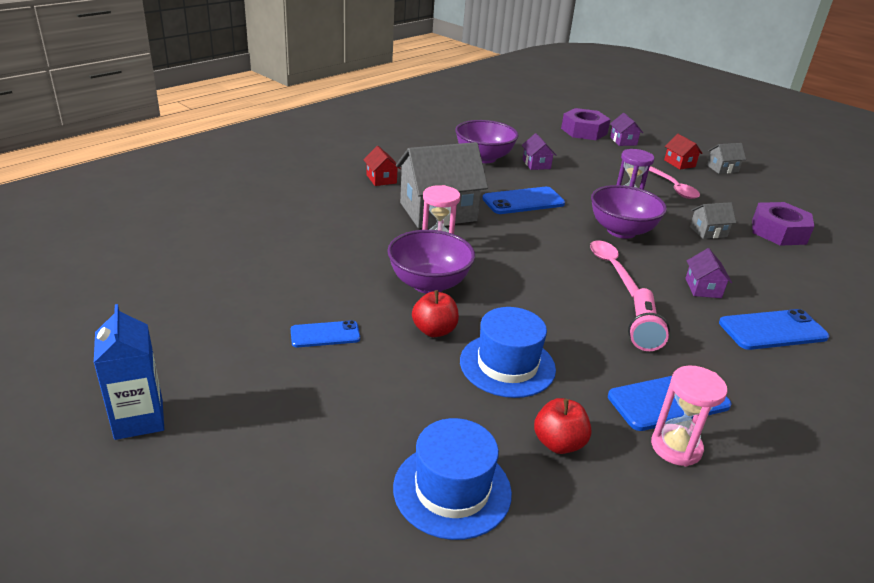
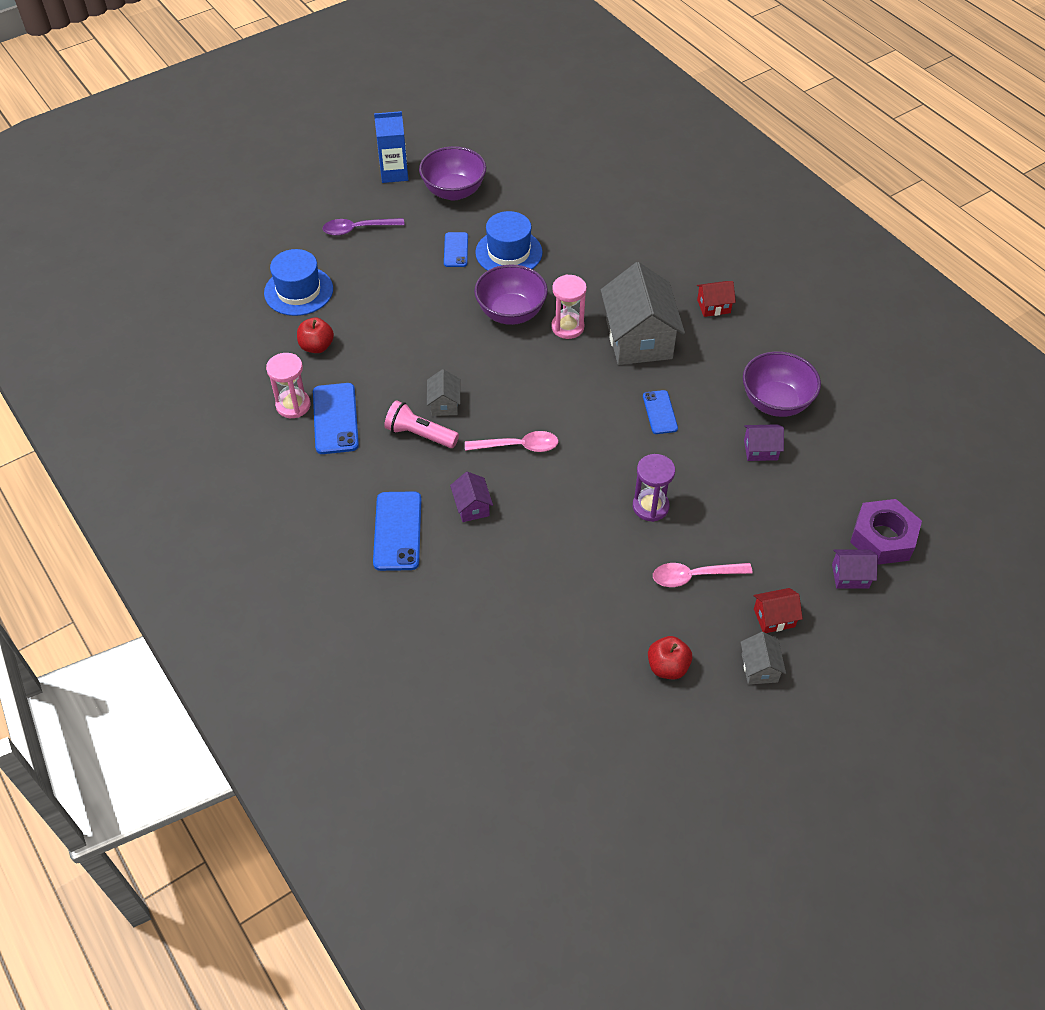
camera: 105 degrees right, 20 degrees up
red apple [412,290,459,337] -> red apple moved to [648,636,692,679]
blue hat [460,307,556,398] -> blue hat moved to [475,211,543,271]
blue phone [482,187,565,214] -> blue phone [643,390,678,434], size x0.62
purple bowl [591,185,667,239] -> purple bowl moved to [419,146,486,201]
purple house [685,248,732,298] -> purple house turned 60 degrees clockwise [450,472,493,522]
grey house [690,202,736,239] -> grey house moved to [427,369,460,416]
purple nut [752,202,815,246] -> none
none -> purple spoon [323,218,405,236]

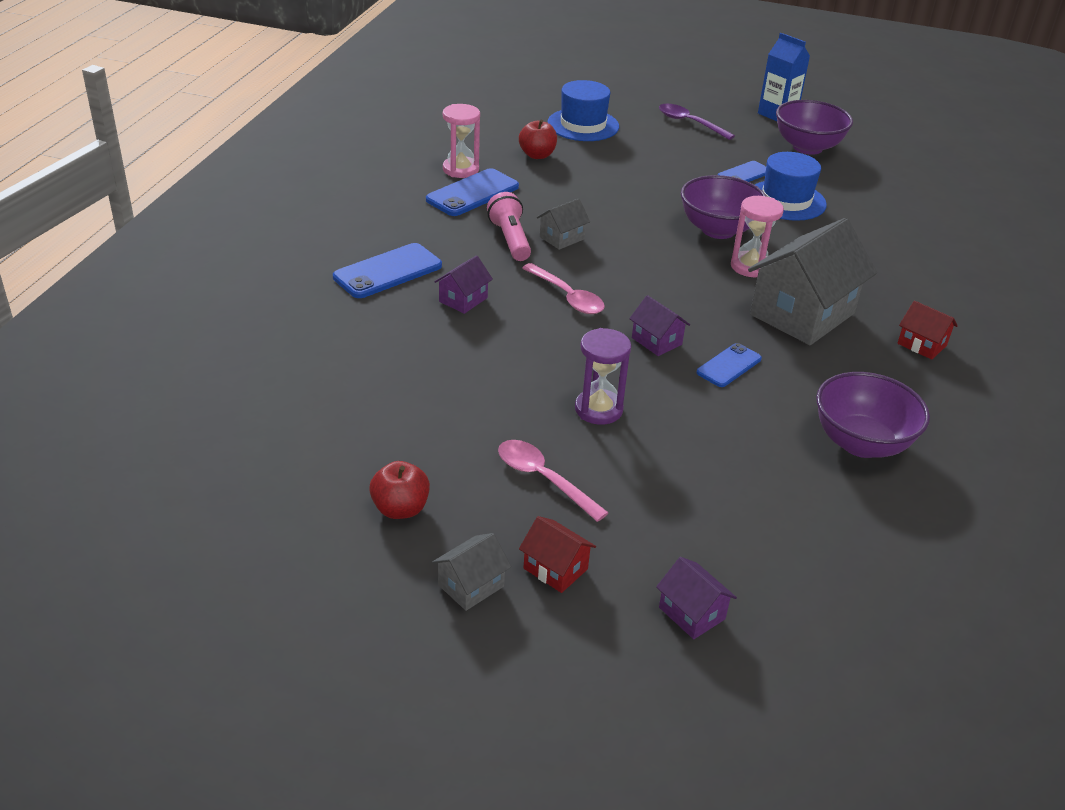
camera: 50 degrees right, 15 degrees down
purple house [744,424,784,461] -> purple house moved to [629,295,690,356]
purple nut [850,499,922,565] -> none

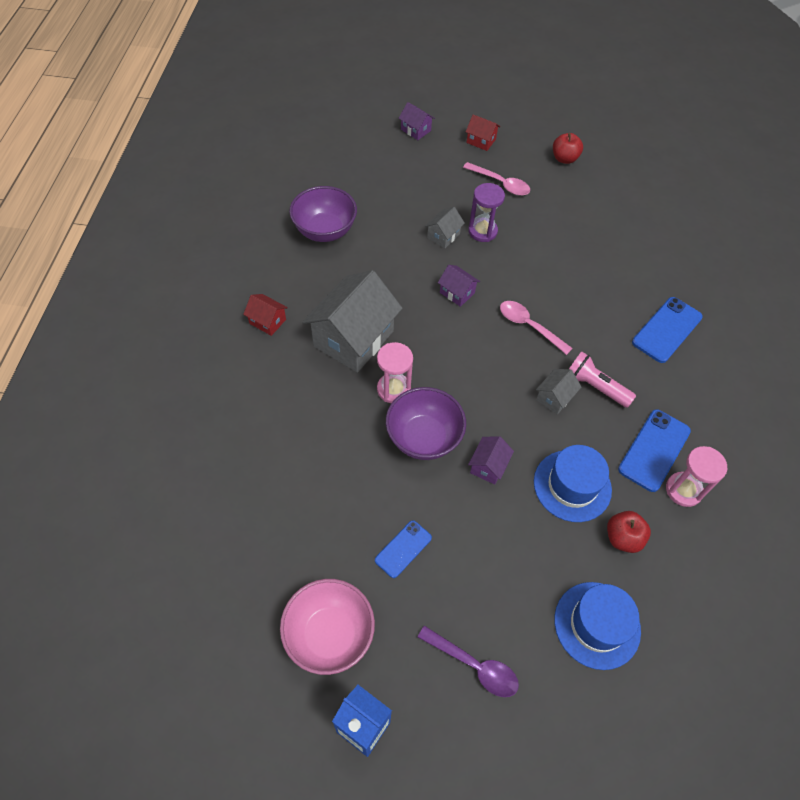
camera: 170 degrees right, 20 degrees up
grey house [432,533,511,611] -> grey house moved to [425,207,465,248]
purple house [434,256,493,314] -> purple house moved to [468,436,514,485]
pink flashlight [487,192,531,261] -> pink flashlight turned 150 degrees clockwise [569,351,636,408]
blue phone [697,343,762,387] -> none
blue hat [755,152,827,221] -> blue hat moved to [534,445,612,522]
purple bowl [776,100,853,155] -> pink bowl [280,579,375,675]

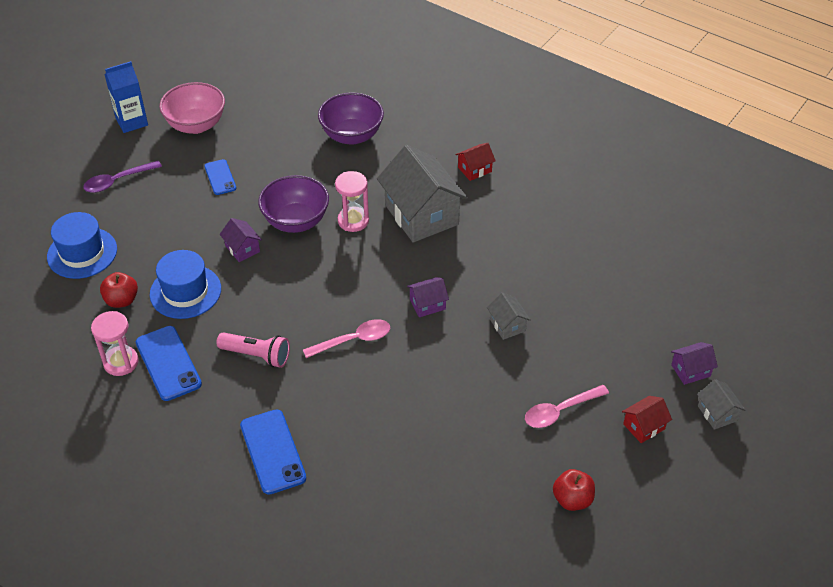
camera: 120 degrees right, 10 degrees down
purple bowl [289,186,357,242] -> purple bowl moved to [318,93,384,145]
purple hourglass [468,183,505,242] -> none
grey house [536,369,581,414] -> grey house moved to [697,379,746,430]
pink flashlight [569,351,636,408] -> pink flashlight turned 45 degrees clockwise [216,332,290,368]

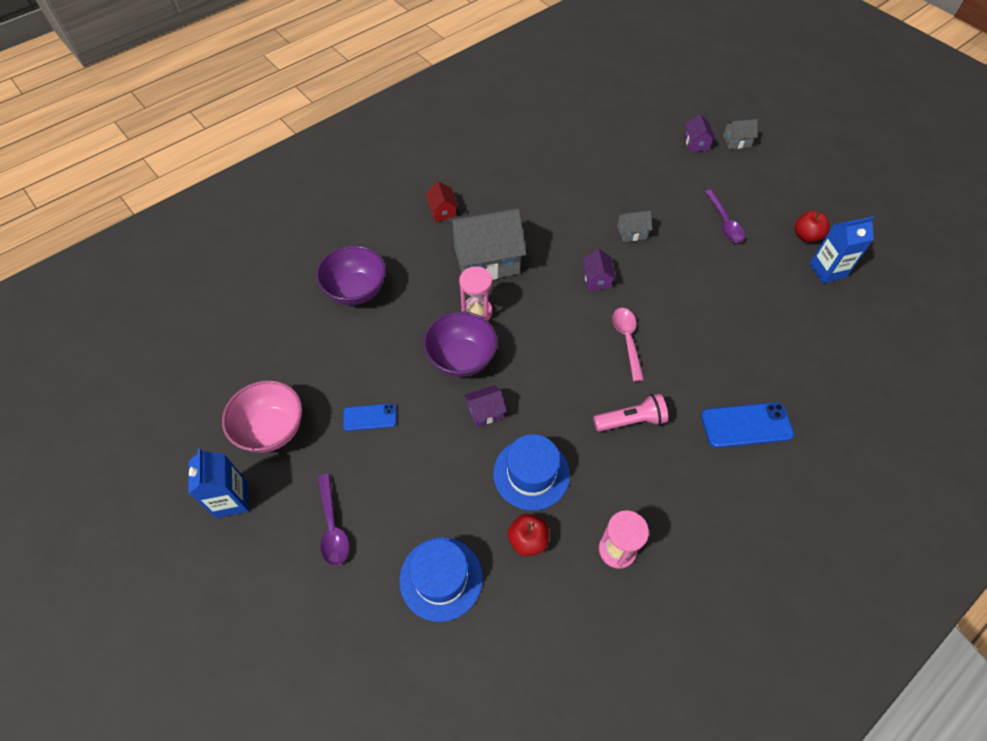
camera: 75 degrees left, 10 degrees up
blue phone [136,326,202,401] -> none
pink flashlight [216,332,290,368] -> pink flashlight turned 45 degrees clockwise [593,394,668,432]
pink spoon [525,385,609,428] -> purple spoon [705,190,745,242]
red house [622,396,672,443] -> none
none -> blue carton [809,216,875,283]

